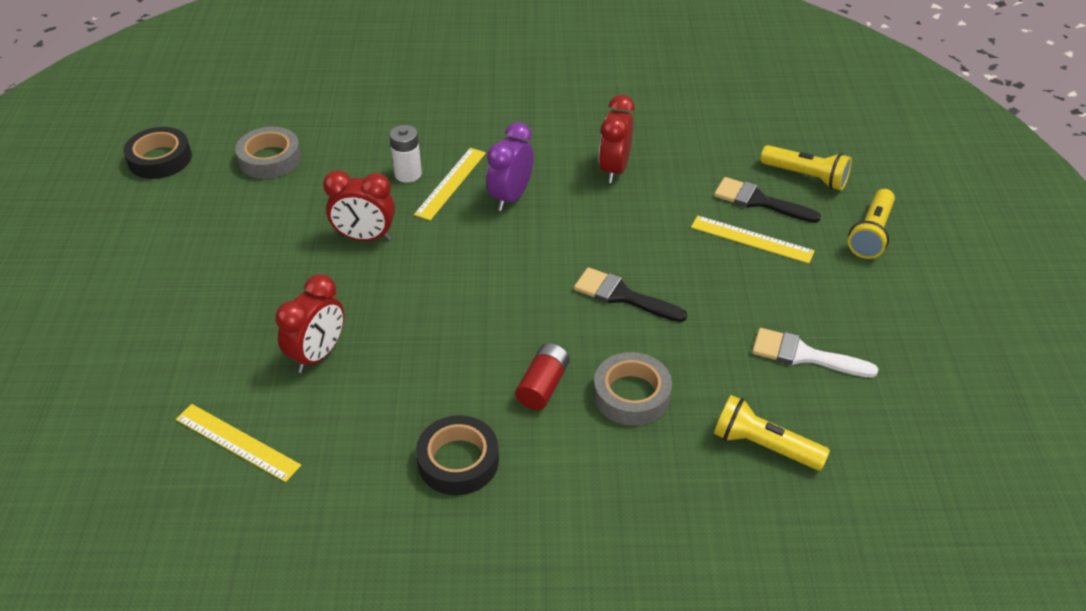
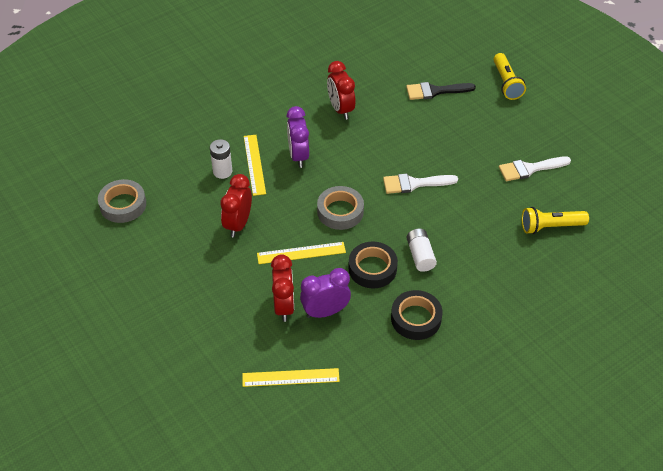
camera: 35 degrees left, 5 degrees up
black tape [123,127,192,179] -> black tape moved to [349,242,398,288]
red clock [323,170,395,241] -> red clock turned 135 degrees clockwise [220,174,252,237]
red battery [515,343,570,410] -> white battery [406,228,437,272]
black brush [574,267,687,322] -> white brush [383,173,458,194]
grey tape [593,352,672,426] -> grey tape moved to [317,186,364,230]
yellow ruler [691,215,815,263] -> yellow ruler moved to [257,242,346,264]
yellow flashlight [760,145,852,190] -> none
none -> purple clock [300,268,351,318]

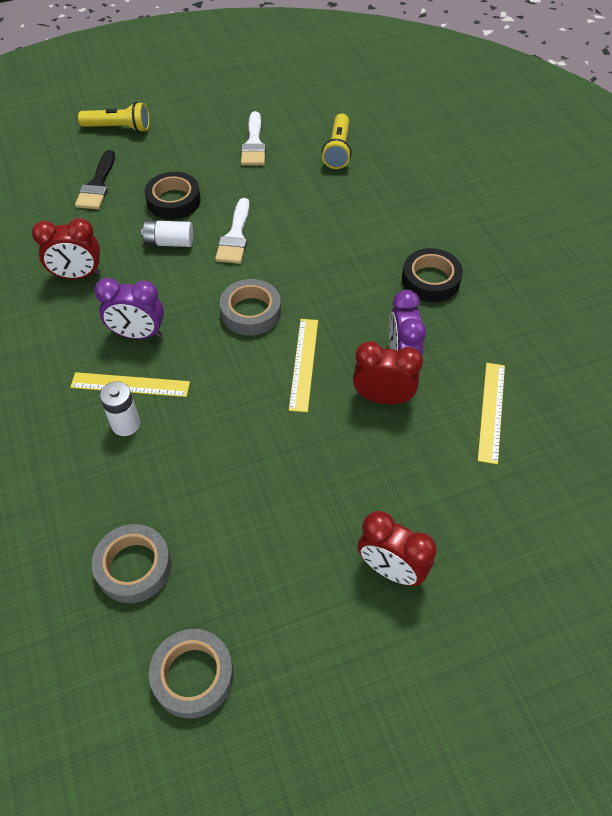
camera: 75 degrees left, 5 degrees up
red clock [220,174,252,237] -> red clock moved to [358,511,437,586]
black tape [349,242,398,288] -> black tape moved to [145,172,201,220]
white battery [406,228,437,272] -> white battery moved to [141,220,193,247]
none -> grey tape [149,629,234,718]

